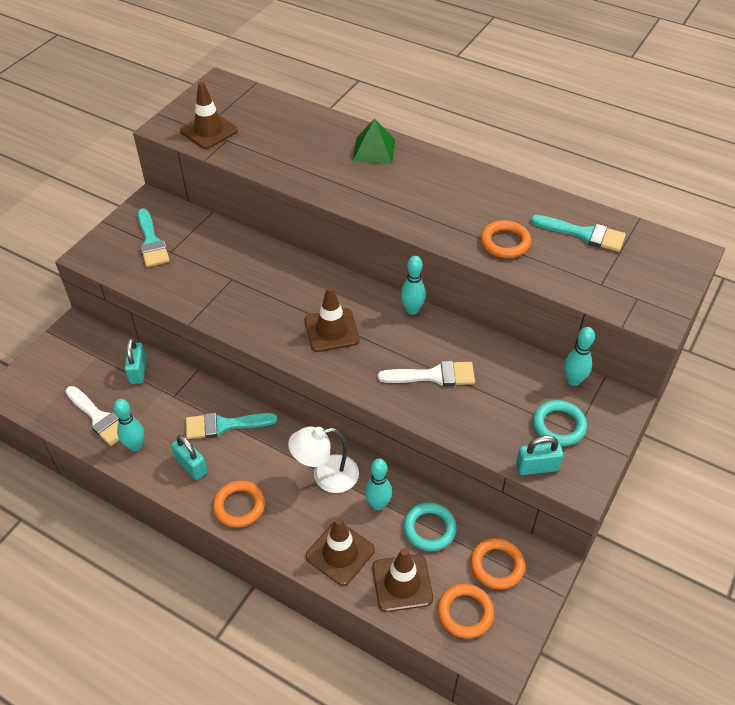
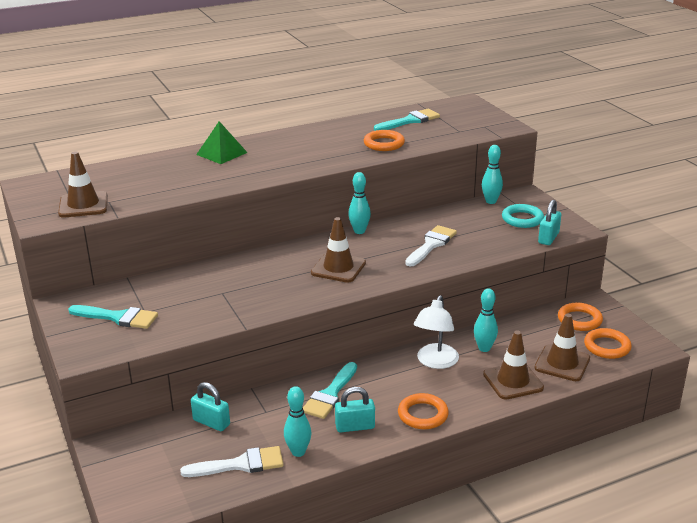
camera: 55 degrees left, 20 degrees down
turquoise ring [403,502,457,551] -> none

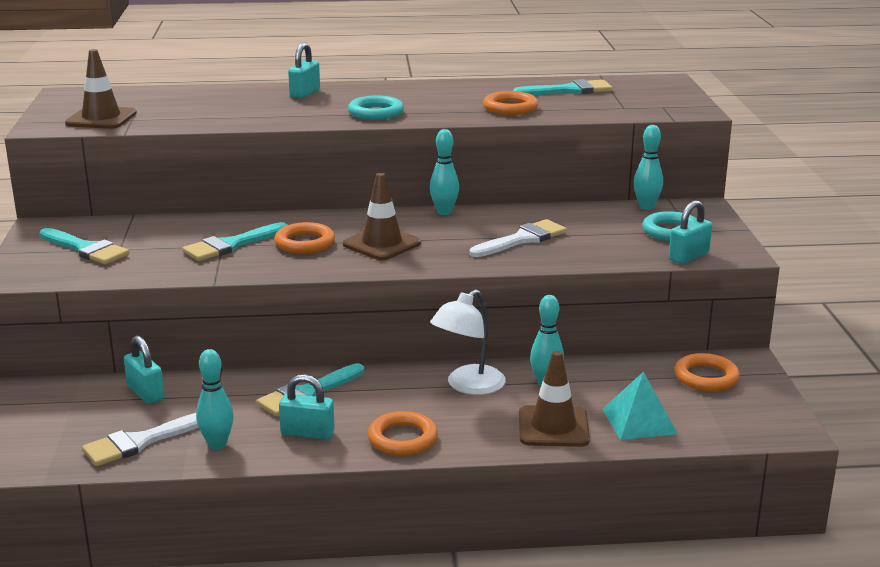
camera: 20 degrees right, 5 degrees down
white brush [180,446,284,477] -> white brush turned 135 degrees clockwise [82,413,199,466]
green pyramid [196,121,248,164] -> turquoise padlock [288,42,320,99]
brown traffic cone [535,314,590,381] -> turquoise pyramid [602,372,678,440]
orange ring [584,328,632,359] -> orange ring moved to [274,222,335,254]
none -> turquoise brush [182,222,287,261]
none -> turquoise ring [348,95,404,120]

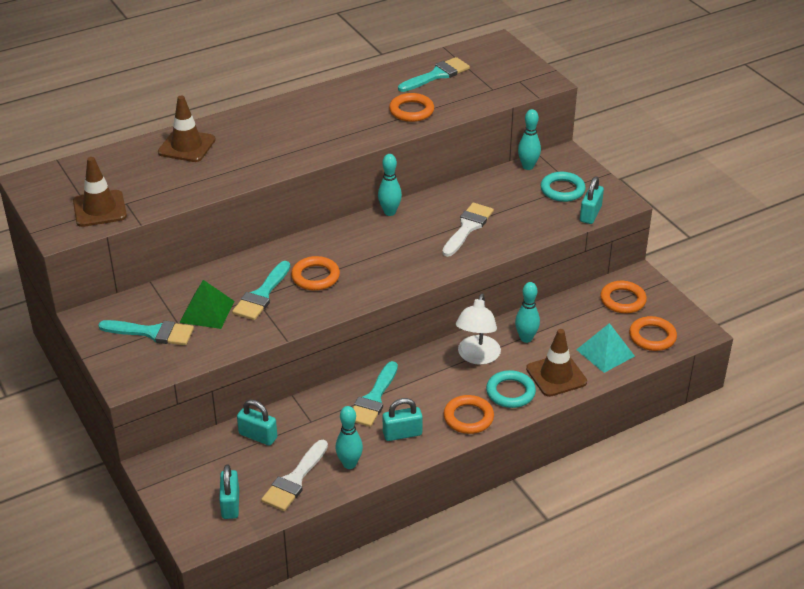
camera: 25 degrees left, 15 degrees up
turquoise padlock [288,42,320,99] -> turquoise padlock moved to [219,464,239,519]
brown traffic cone [343,173,421,260] -> brown traffic cone moved to [158,96,216,162]
turquoise ring [348,95,404,120] -> turquoise ring moved to [486,370,536,408]
none -> green pyramid [180,280,234,329]
none -> orange ring [629,316,677,351]

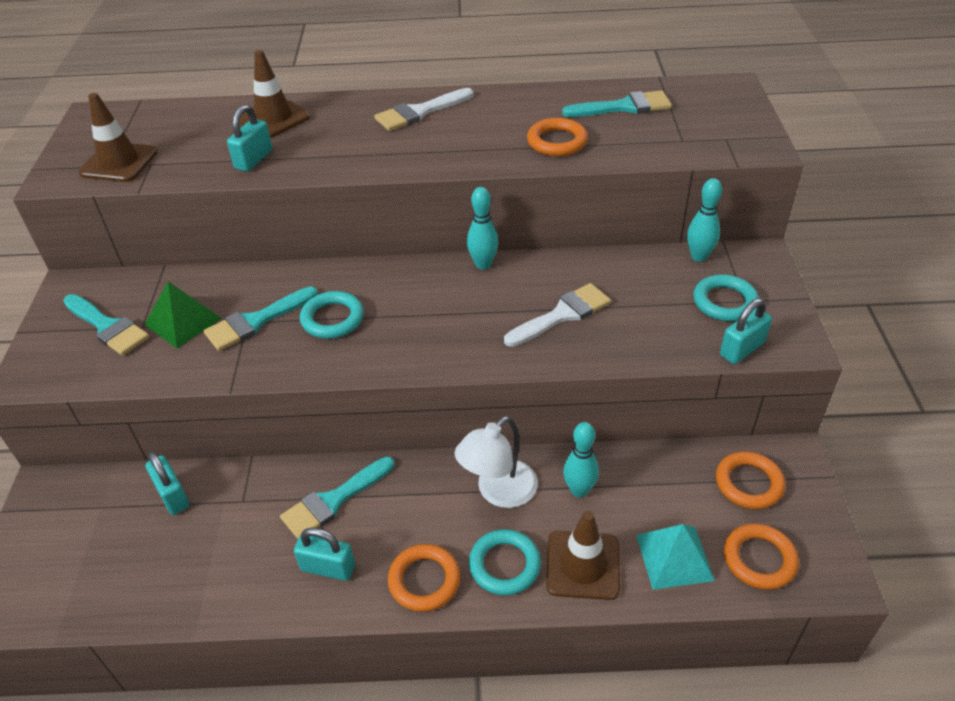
camera: 30 degrees right, 5 degrees up
turquoise padlock [219,464,239,519] -> turquoise padlock moved to [227,105,272,171]
white brush [261,440,328,511] -> white brush moved to [374,88,473,131]
orange ring [291,256,340,291] -> turquoise ring [300,291,364,338]
turquoise bowling pin [335,406,363,469] -> none

